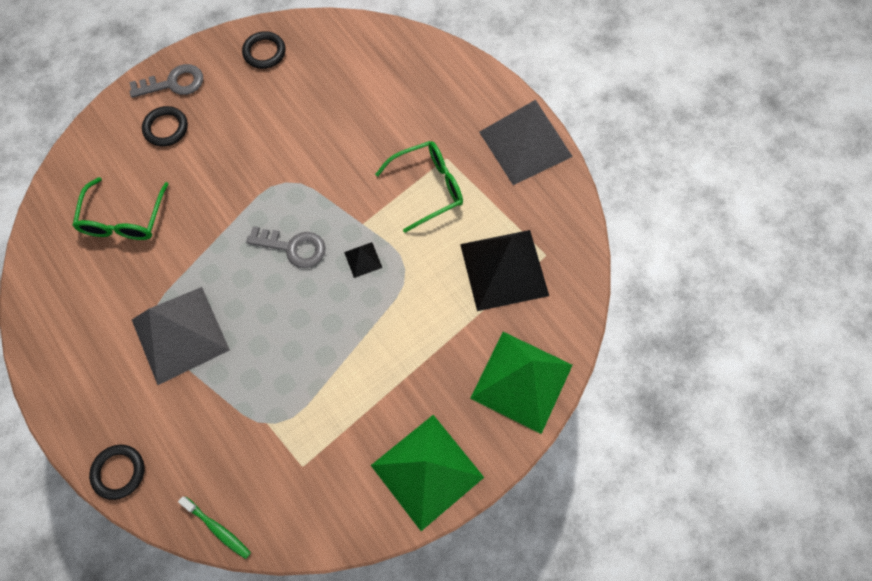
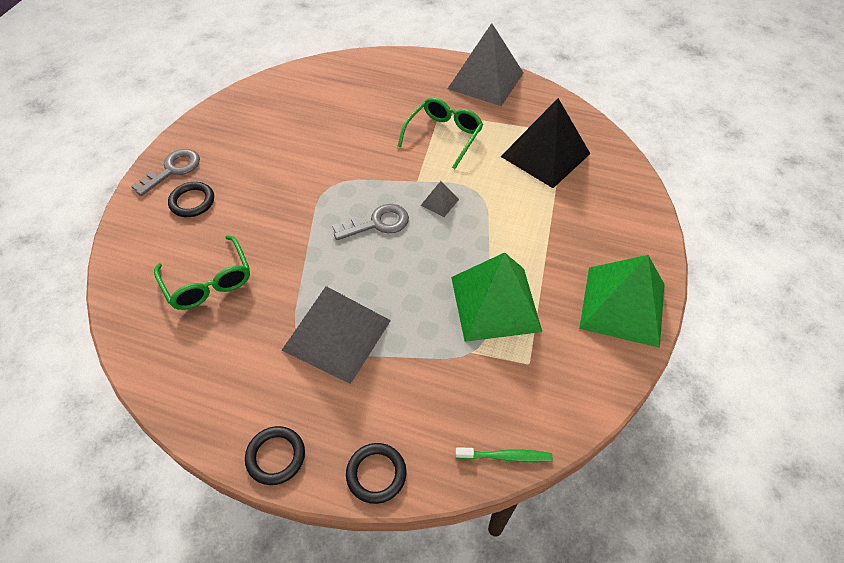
camera: 35 degrees left, 15 degrees down
black ring [242,31,286,69] -> black ring moved to [245,426,305,485]
black pyramid [344,242,382,278] -> grey pyramid [421,181,459,217]
green pyramid [470,332,573,434] -> green pyramid moved to [451,253,542,342]

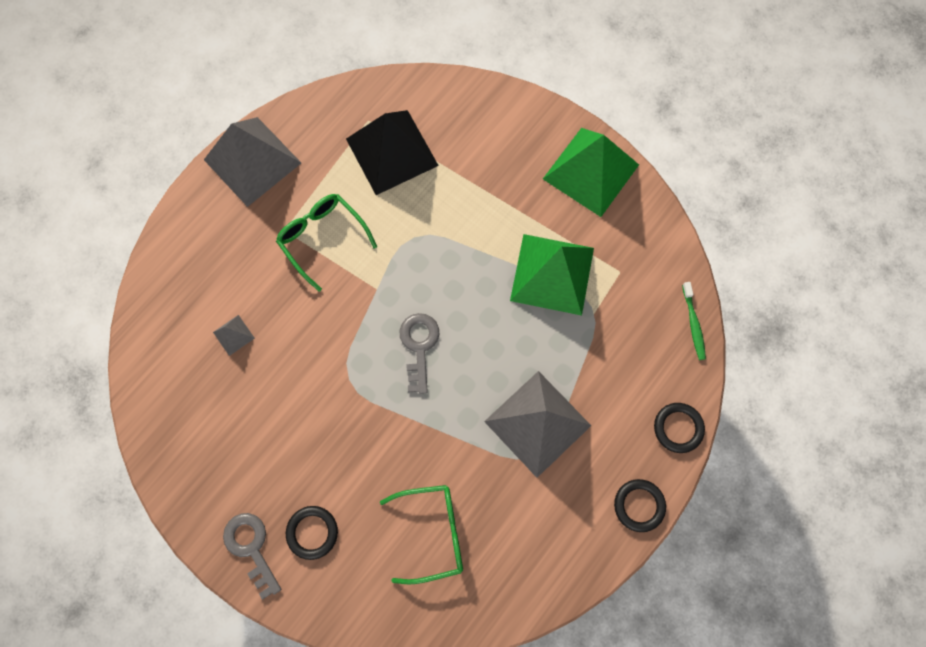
camera: 70 degrees left, 20 degrees up
grey pyramid [421,181,459,217] -> grey pyramid moved to [213,315,255,356]
green toothbrush [455,447,553,462] -> green toothbrush turned 150 degrees clockwise [682,282,706,360]

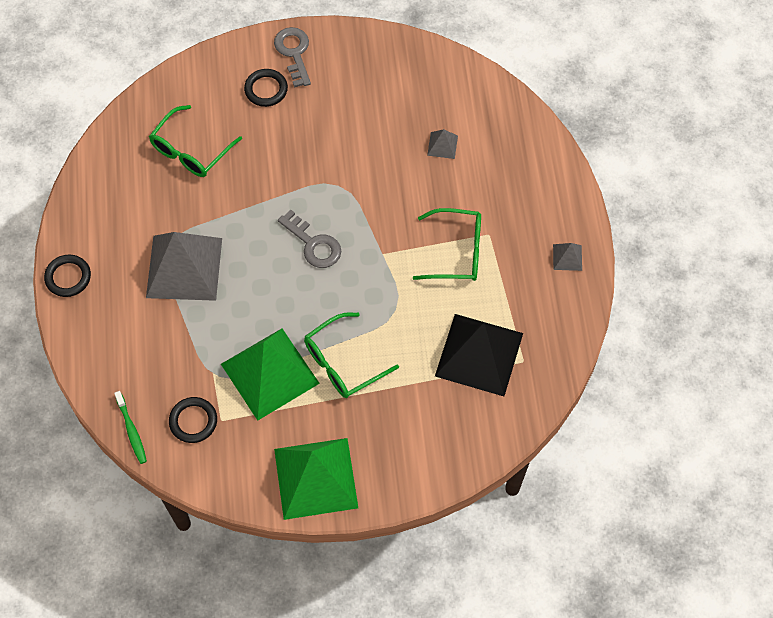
camera: 135 degrees right, 10 degrees down
grey pyramid [204,117,301,207] -> grey pyramid [553,243,582,271], size x0.41
grey key [223,513,281,600] -> grey key turned 120 degrees counterclockwise [274,27,311,88]
black ring [654,403,705,453] -> black ring moved to [169,397,217,443]
green toothbrush [682,282,706,360] -> green toothbrush turned 150 degrees counterclockwise [114,391,147,464]
none -> green glasses [304,312,399,398]

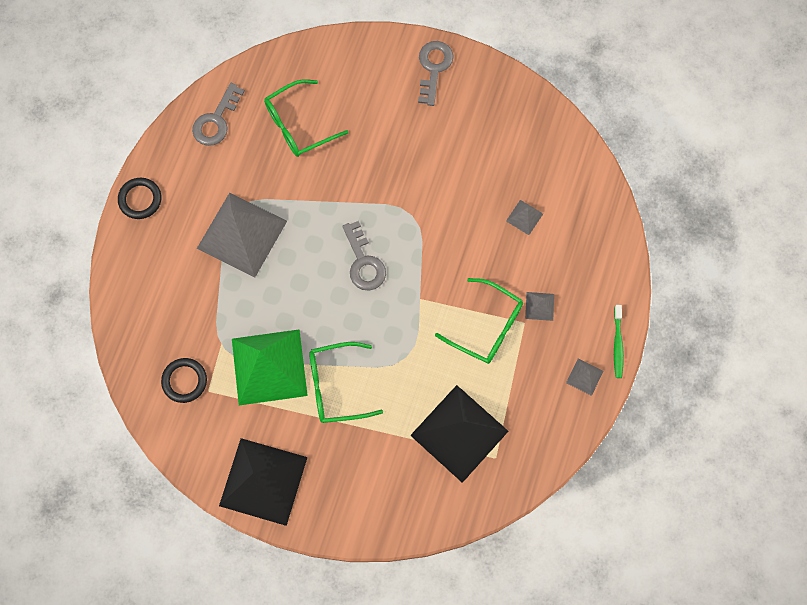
camera: 25 degrees right, 10 degrees up
green toothbrush [114,391,147,464] -> green toothbrush moved to [614,305,624,378]
black ring [244,69,288,107] -> none
green pyramid [274,438,358,520] -> black pyramid [219,438,307,526]
none -> grey key [192,83,245,146]
none -> grey pyramid [525,292,554,321]

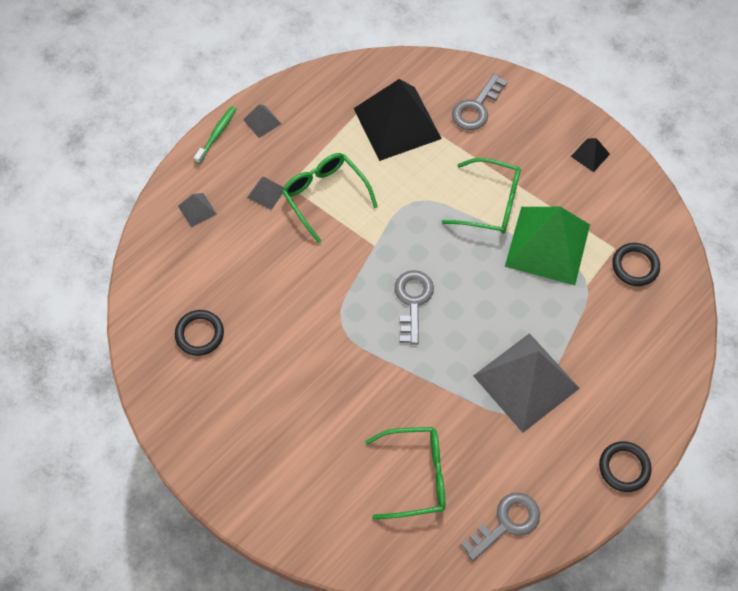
camera: 155 degrees left, 10 degrees down
black pyramid [219,438,307,526] -> black pyramid [571,138,610,172], size x0.41
grey key [418,41,454,106] -> grey key moved to [452,74,507,130]
grey pyramid [506,200,543,235] -> grey pyramid moved to [178,193,216,227]
none -> black ring [175,310,224,356]

